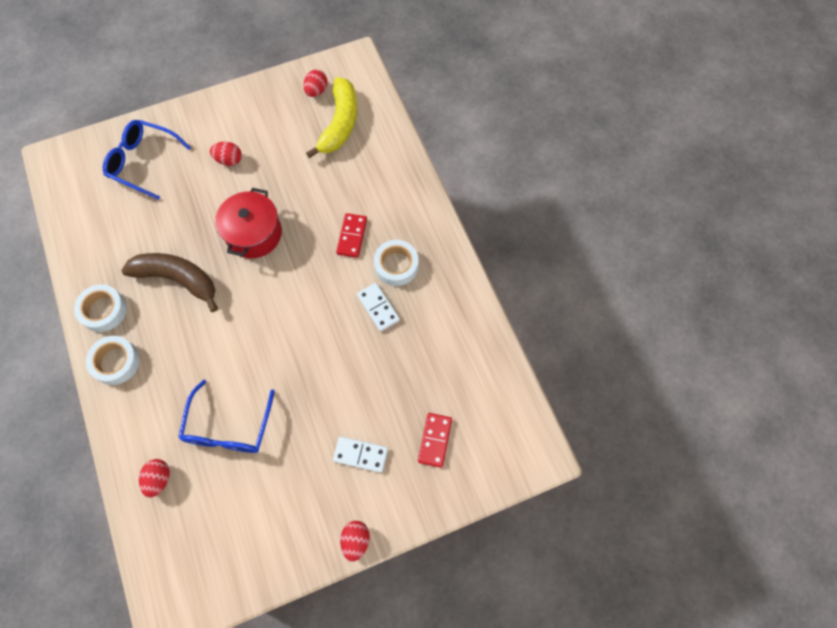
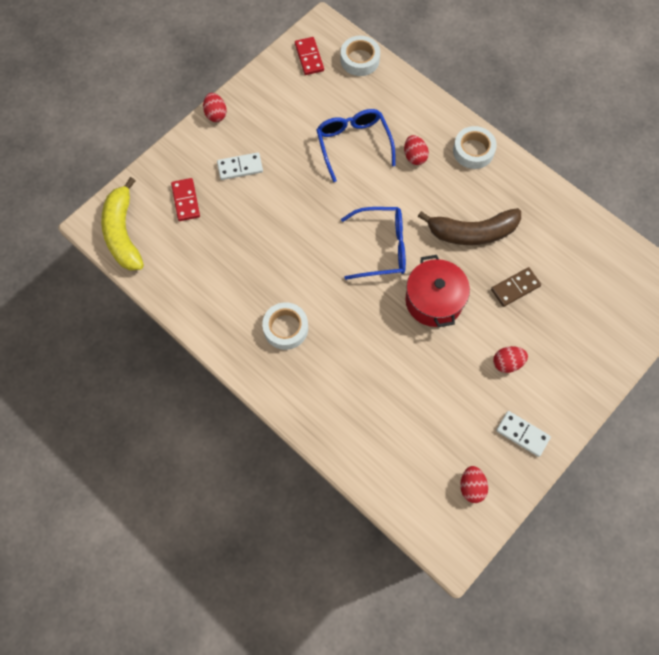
camera: 155 degrees right, 0 degrees up
white tape [74,284,127,332] -> white tape moved to [341,36,380,76]
blue glasses [103,120,191,200] -> blue glasses moved to [341,207,406,280]
red egg [139,459,170,497] -> red egg moved to [404,135,429,165]
yellow banana [306,77,357,158] -> yellow banana moved to [101,177,144,271]
red domino [336,213,367,258] -> red domino moved to [295,37,324,75]
white domino [357,283,400,332] -> white domino moved to [496,411,551,457]
none -> brown domino [491,267,541,307]

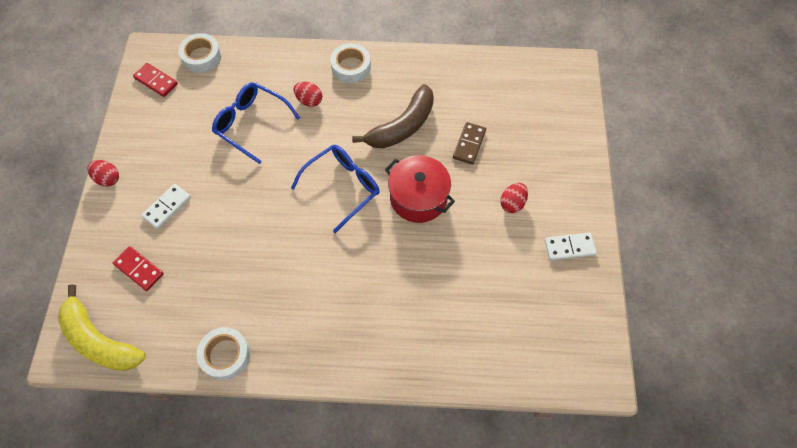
camera: 40 degrees left, 5 degrees down
white tape [262,302,308,350] -> white tape moved to [197,327,250,380]
red egg [460,466,488,503] -> none

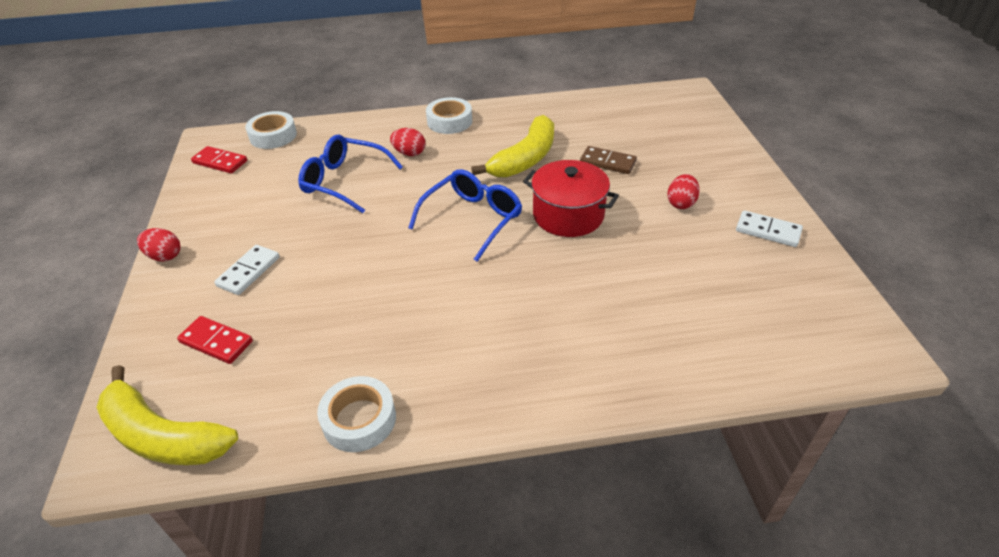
camera: 10 degrees left, 20 degrees down
brown banana [352,84,434,149] -> yellow banana [471,115,554,177]
brown domino [453,122,486,165] -> brown domino turned 75 degrees counterclockwise [580,146,637,174]
white domino [545,233,597,260] -> white domino turned 45 degrees clockwise [736,210,803,247]

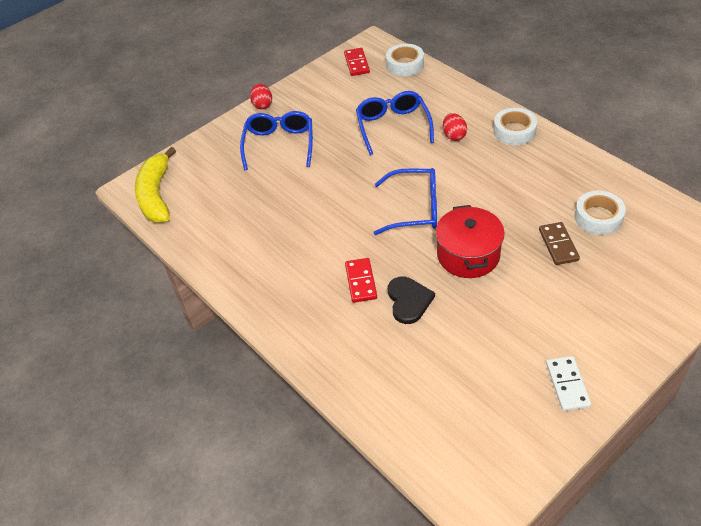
camera: 60 degrees right, 5 degrees up
red domino [177,316,253,364] -> red domino moved to [345,258,377,303]
white domino [214,245,280,295] -> blue glasses [240,111,313,170]
white tape [317,376,396,452] -> white tape moved to [574,191,626,235]
yellow banana [471,115,554,177] -> none
red egg [668,174,700,209] -> none
none -> black heart [388,277,435,324]

